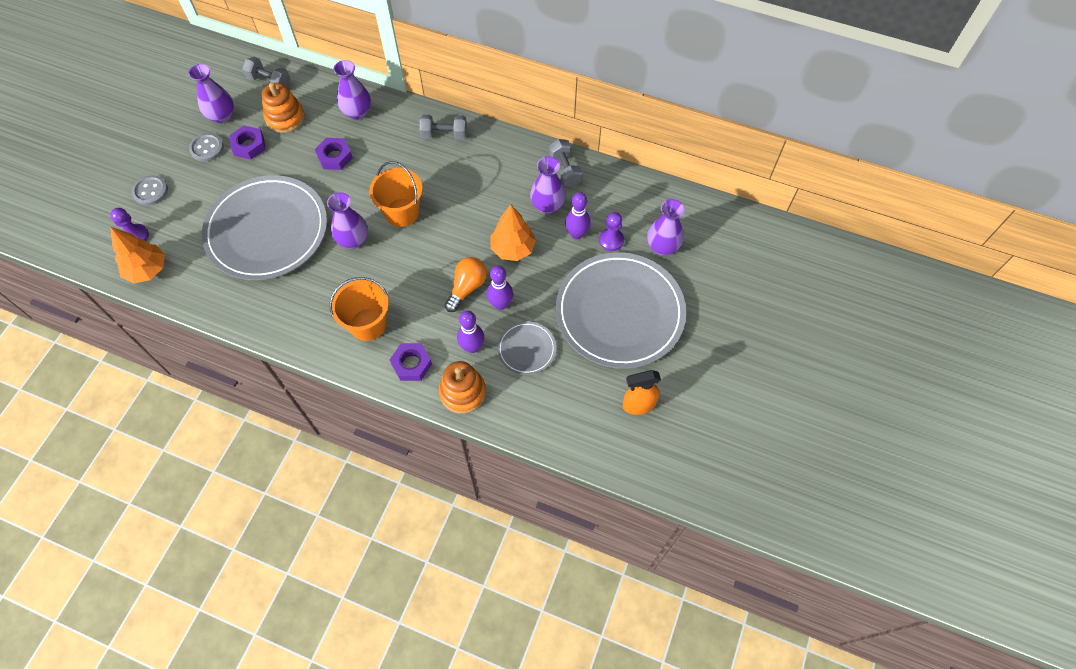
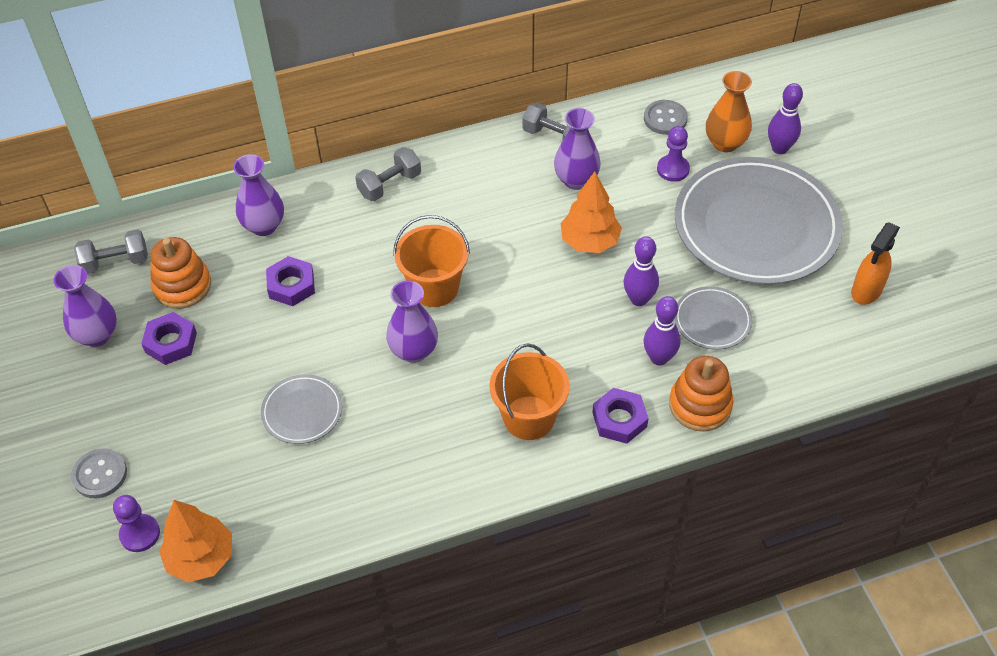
camera: 40 degrees left, 10 degrees down
grey button [189,133,224,162] -> grey button moved to [644,100,688,135]
grey plate [202,175,327,280] -> grey plate [261,374,342,444], size x0.44
orange light bulb [445,257,487,312] -> none
purple bowling pin [565,192,591,239] -> purple bowling pin moved to [768,83,803,154]
purple vase [647,199,685,256] -> orange vase [706,71,752,152]

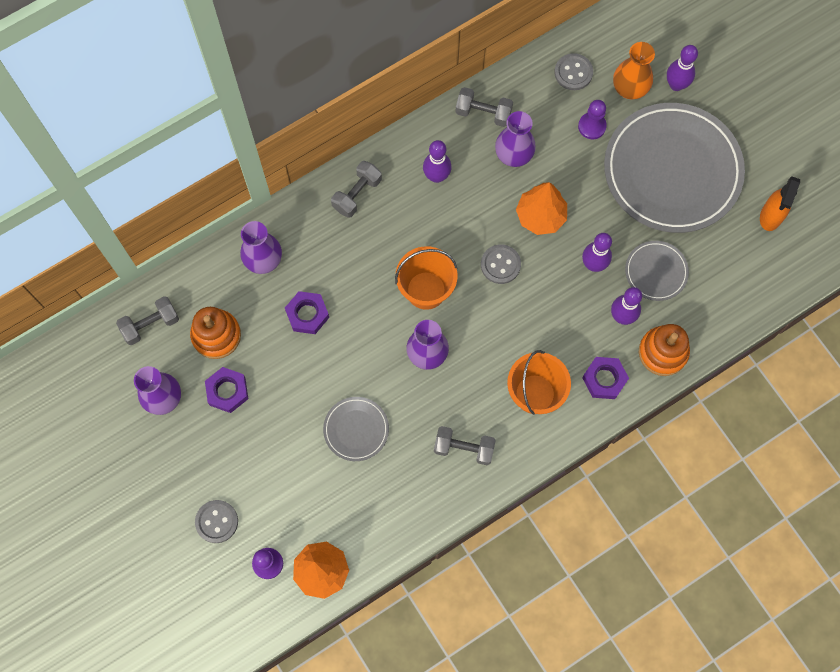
camera: 15 degrees left, 20 degrees up
none -> purple bowling pin [423,140,451,183]
none -> grey dumbbell [434,426,496,465]
none -> grey button [481,244,521,284]

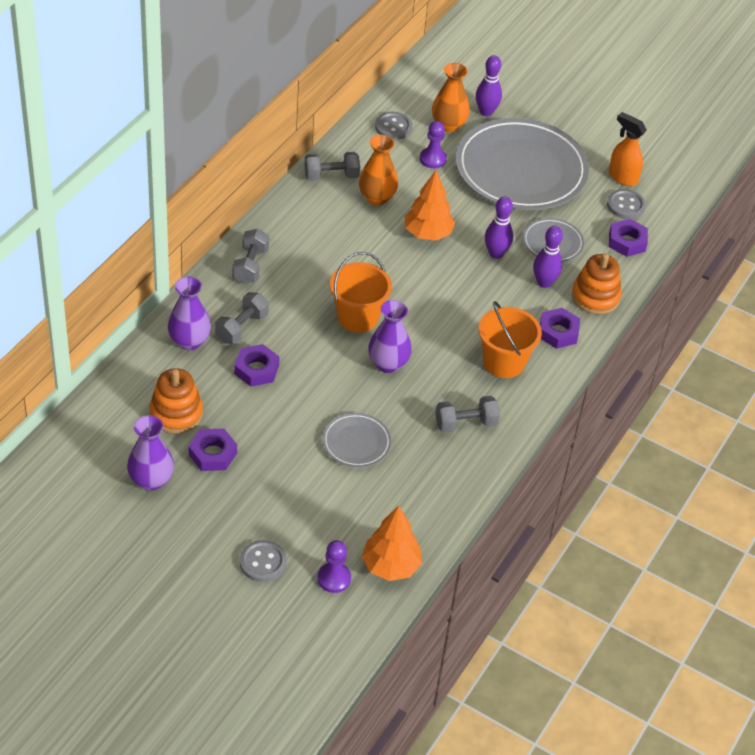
camera: 30 degrees left, 25 degrees down
grey dumbbell [116,296,179,345] -> grey dumbbell moved to [215,292,269,344]
purple bowling pin [423,140,451,183] -> none
grey button [481,244,521,284] -> grey button moved to [607,189,646,219]
purple vase [495,111,536,167] -> orange vase [359,135,398,206]
orange spray bottle [760,176,800,231] -> orange spray bottle turned 135 degrees clockwise [609,112,647,186]
none -> purple nut [609,219,648,257]

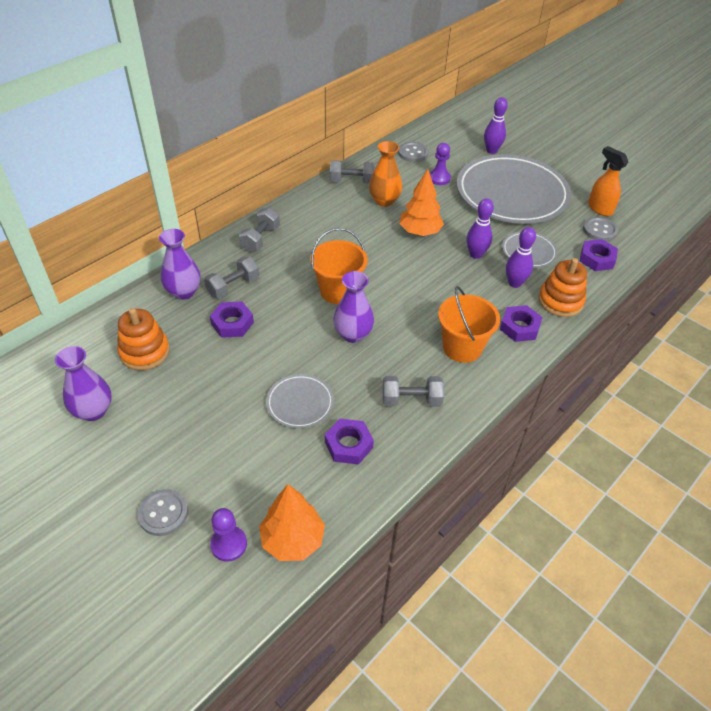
camera: 15 degrees right, 0 degrees up
purple nut [189,428,237,471] -> purple nut moved to [325,419,374,465]
orange vase [432,63,470,132] -> none

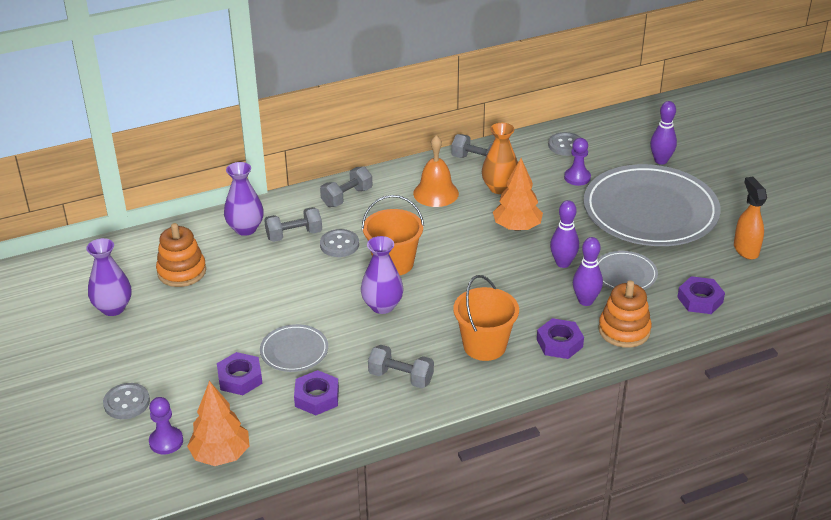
camera: 25 degrees right, 10 degrees down
purple nut [210,301,254,338] -> purple nut moved to [217,352,262,395]
grey button [583,217,618,241] -> grey button moved to [320,229,359,257]
none -> orange bell [413,135,459,207]

